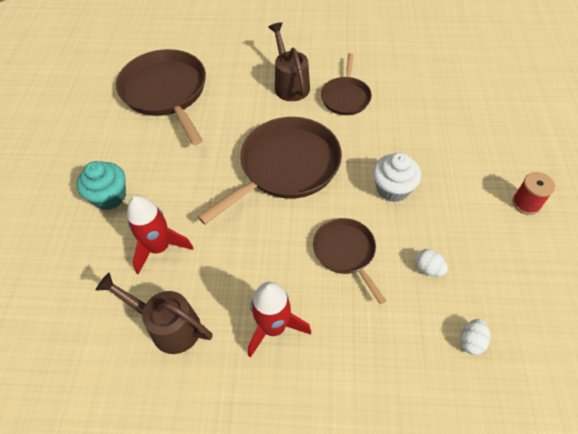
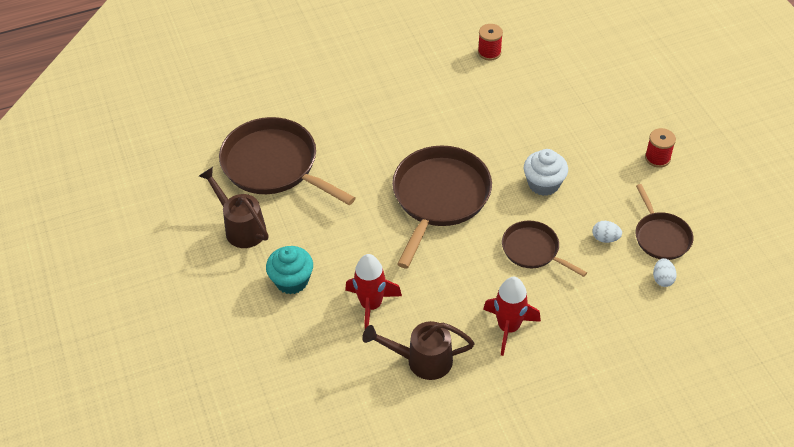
camera: 25 degrees left, 5 degrees down
brown watering can [268,22,310,101] -> brown watering can moved to [199,167,269,248]
brown pan [321,53,372,115] -> brown pan moved to [635,184,693,260]
none -> red spool [478,24,503,61]

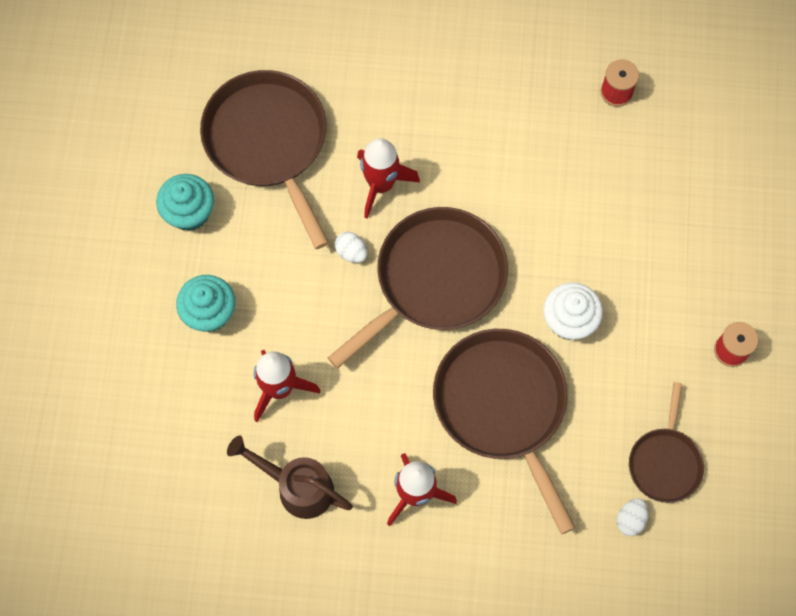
camera: 25 degrees right, 20 degrees up
brown watering can [199,167,269,248] -> turquoise cupcake [156,174,214,231]
brown pan [502,221,587,277] -> brown pan [433,329,575,534], size x1.80
white egg [593,221,622,243] -> white egg moved to [335,232,367,263]
none -> red rocket [357,138,420,219]

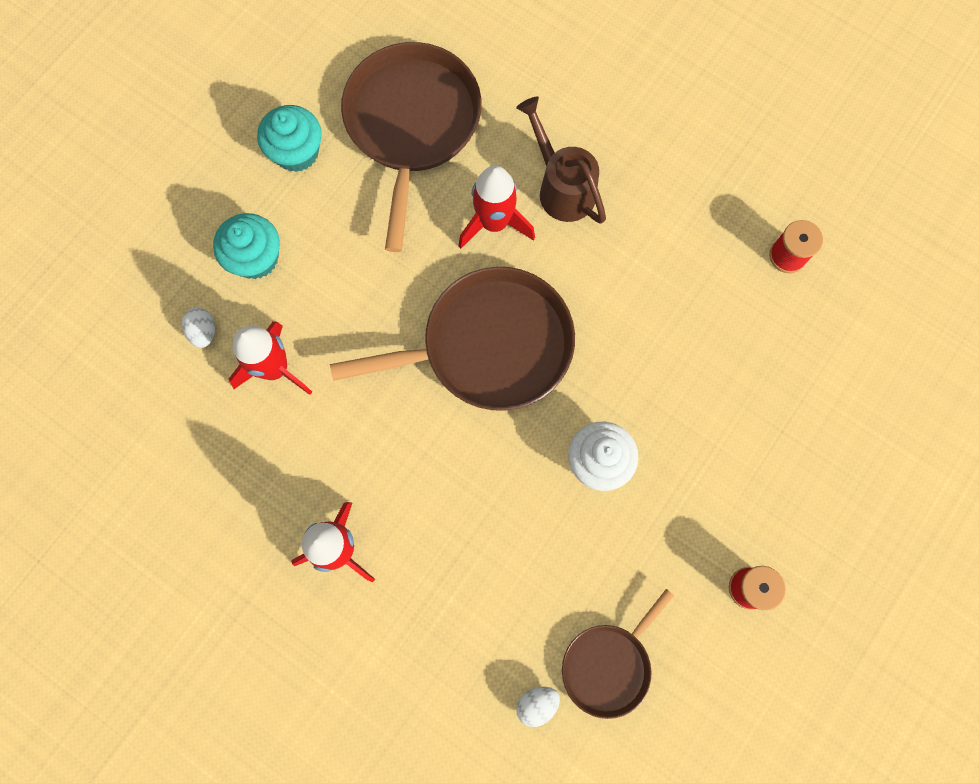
camera: 30 degrees right, 5 degrees up
brown watering can [227,436,353,519] -> brown watering can moved to [516,96,606,224]
white egg [335,232,367,263] -> white egg moved to [182,308,215,348]
brown pan [433,329,575,534] -> none

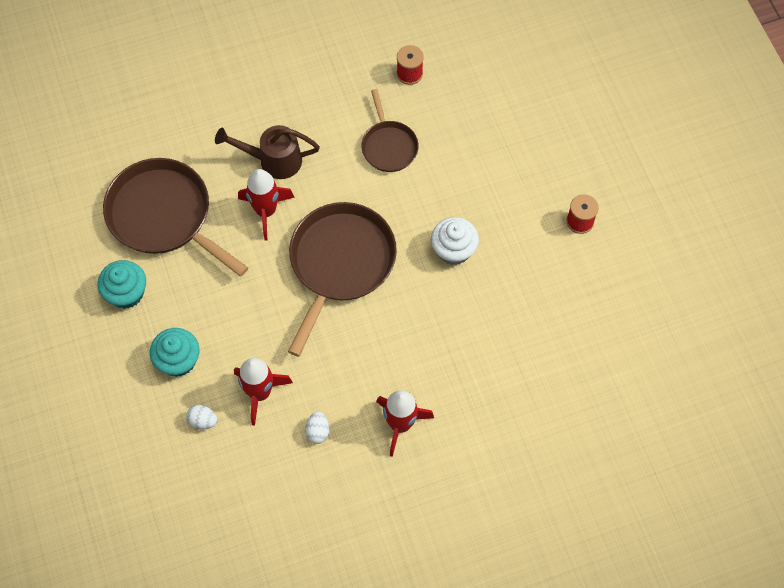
camera: 55 degrees left, 10 degrees down
white egg [516,687,560,727] -> white egg moved to [305,412,329,444]
brown pan [562,589,674,719] -> brown pan moved to [361,89,419,172]

